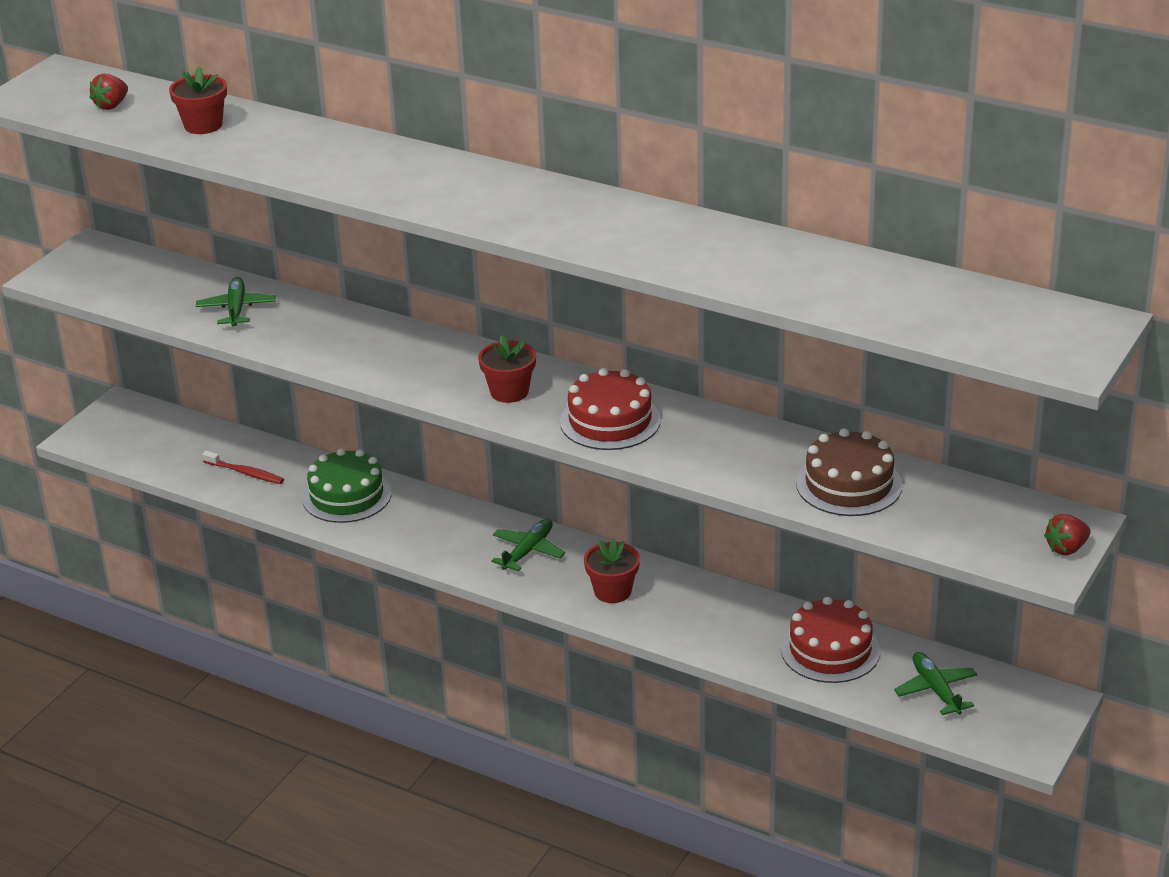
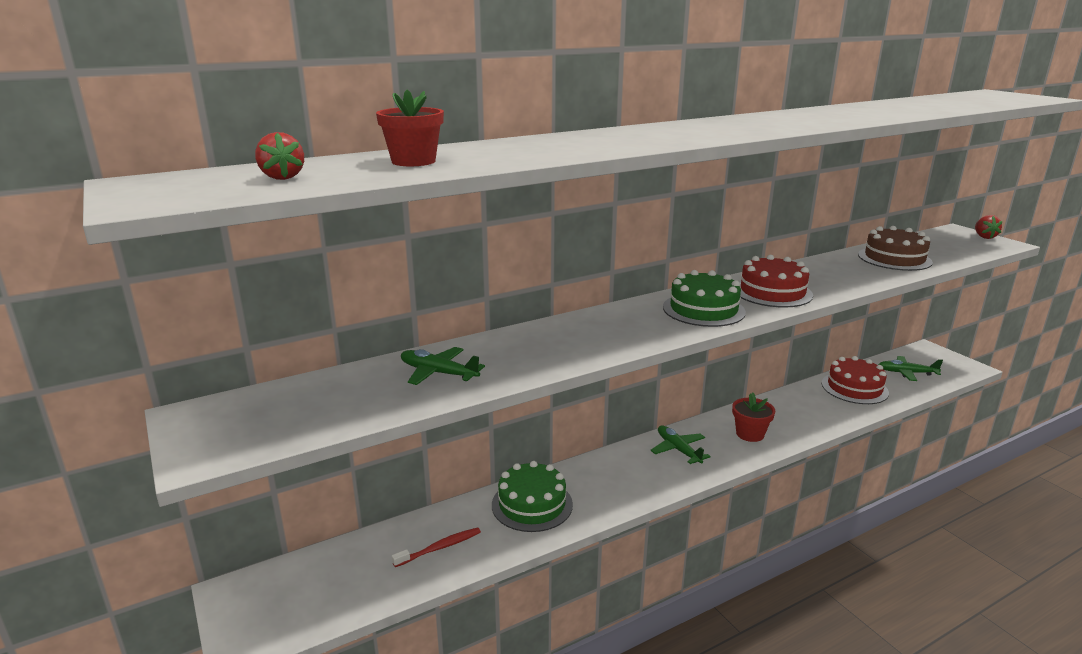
camera: 60 degrees left, 10 degrees down
red flower pot [478,335,536,403] -> green cake [663,270,746,327]

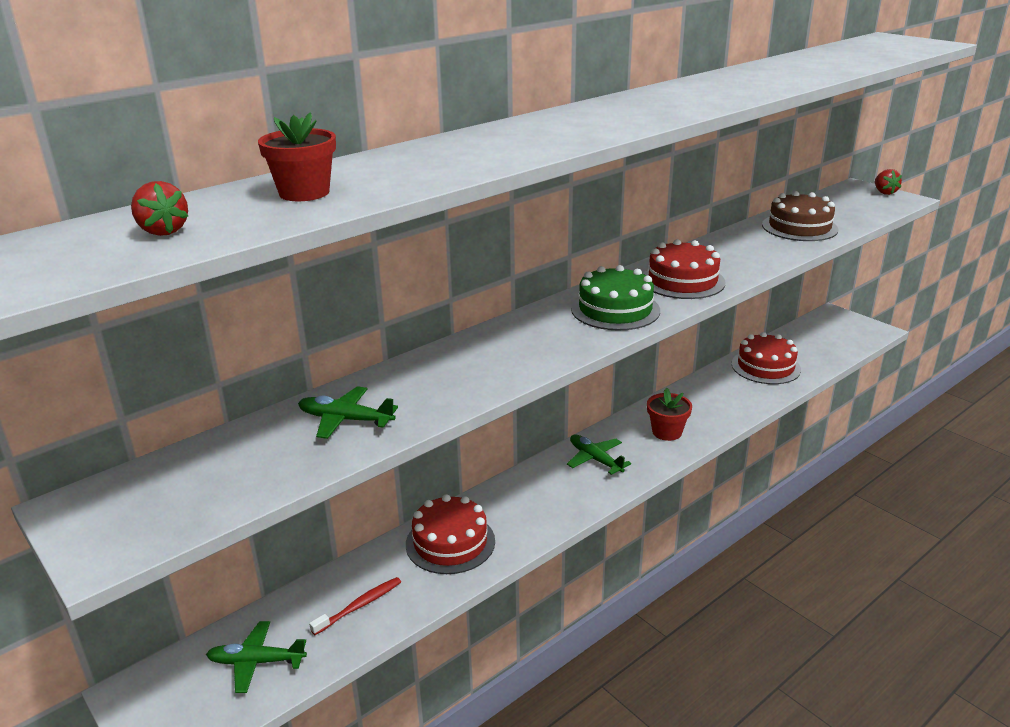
camera: 10 degrees left, 5 degrees up
green cake [492,461,573,532] -> red cake [406,494,495,574]
green plane [878,356,943,381] -> green plane moved to [206,621,307,693]

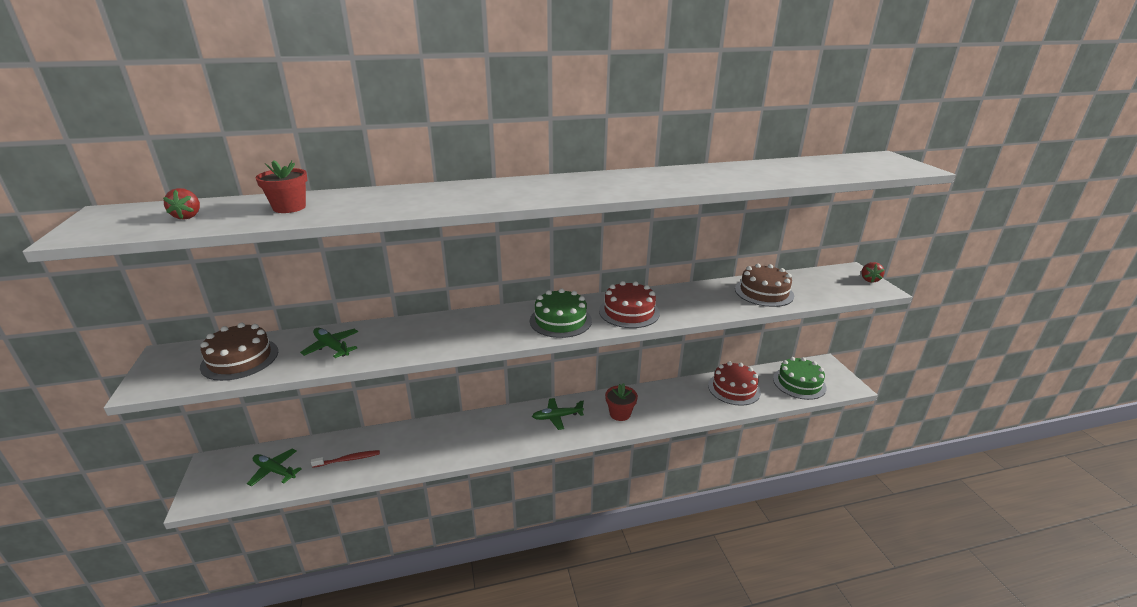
camera: 25 degrees right, 0 degrees up
red cake [406,494,495,574] -> none
green plane [567,434,631,475] -> green plane turned 90 degrees counterclockwise [532,398,584,430]
none -> brown cake [200,323,278,381]
none -> green cake [773,357,827,400]

